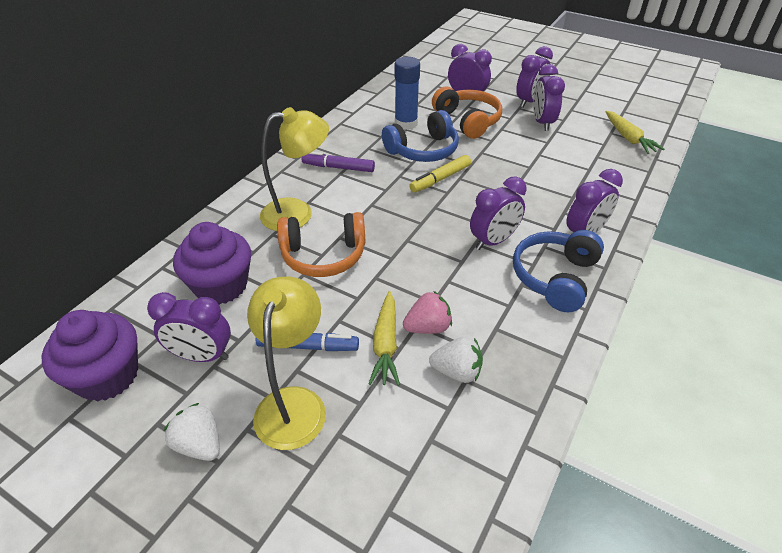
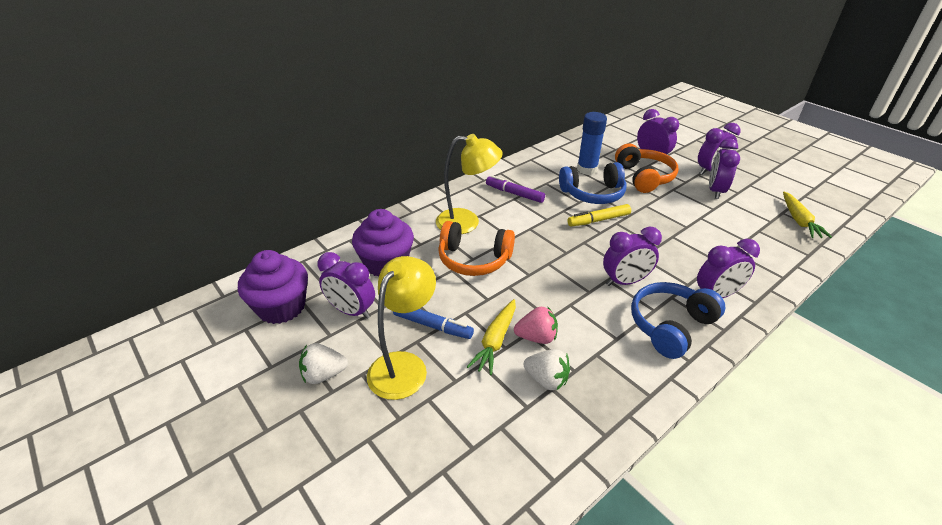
camera: 20 degrees right, 5 degrees down
white strawberry [164,403,220,461] -> white strawberry turned 75 degrees counterclockwise [299,343,348,384]

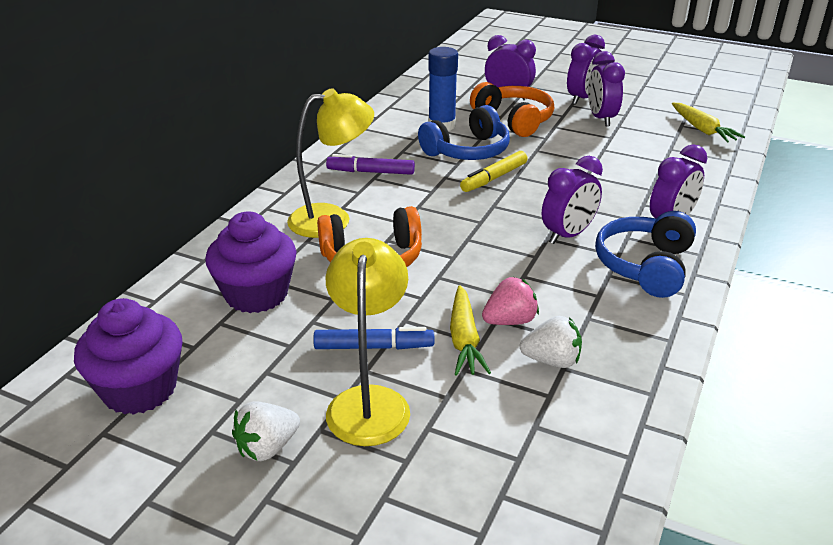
camera: 25 degrees left, 5 degrees down
purple clock [318,252,375,319] -> none

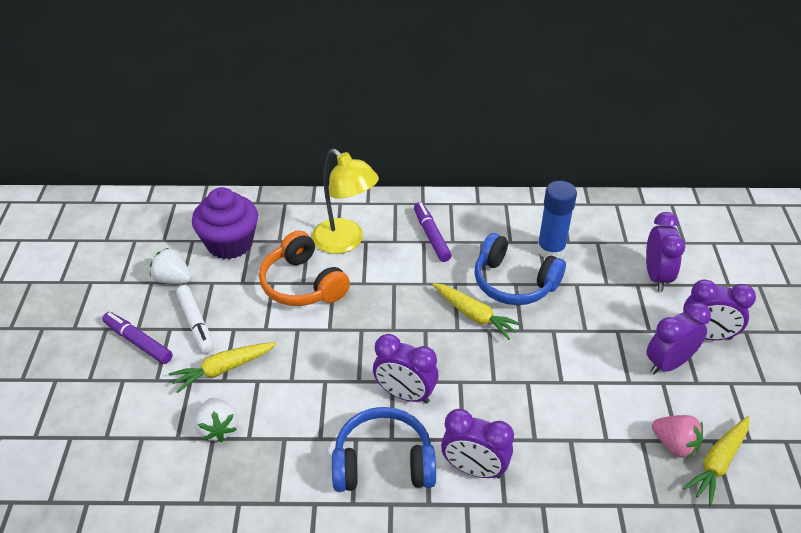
camera: 65 degrees right, 10 degrees up
purple cupcake [74,298,183,415] -> none
white strawberry [232,401,300,461] -> white strawberry moved to [150,248,191,284]
blue marker [313,327,434,349] -> white marker [176,285,214,354]
yellow lamp [326,238,410,446] -> purple marker [102,312,173,364]
yellow marker [460,151,527,192] -> yellow carrot [432,283,523,340]
orange headphones [470,82,554,137] -> none
pink strawberry [482,277,539,325] -> pink strawberry moved to [652,415,703,459]

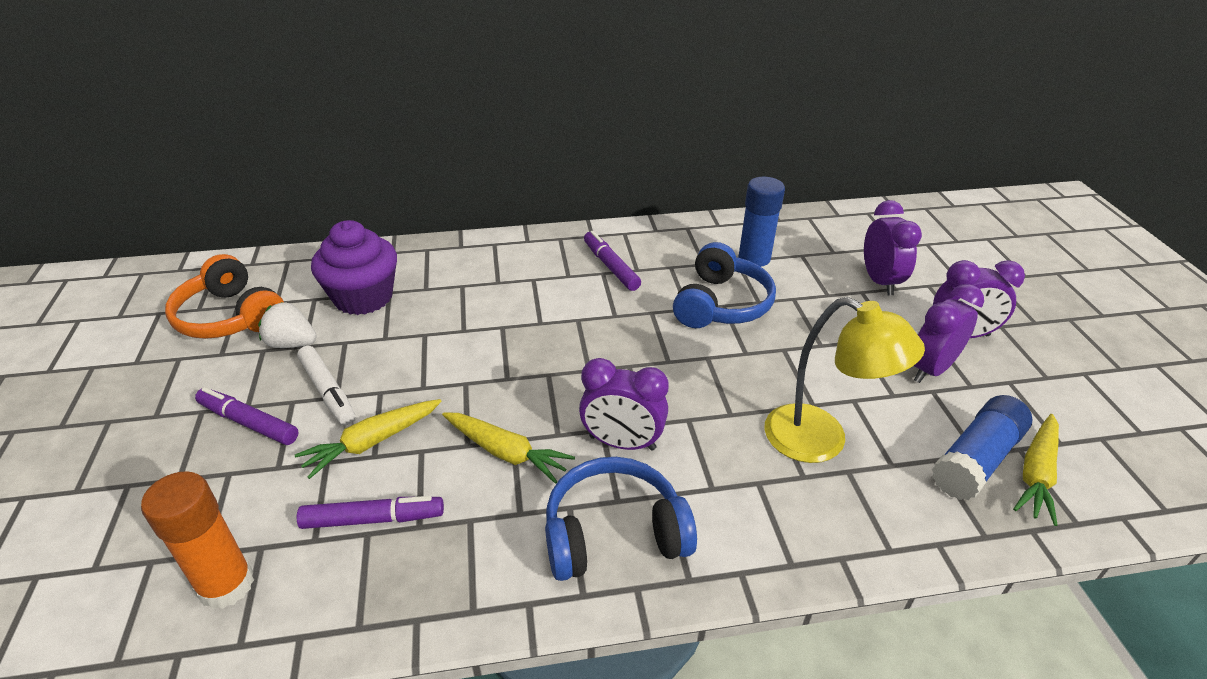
camera: 10 degrees left, 5 degrees down
white strawberry [195,398,238,442] -> purple marker [297,496,444,529]
orange headphones [259,231,350,306] -> orange headphones moved to [165,254,284,339]
yellow lamp [312,149,379,254] -> yellow lamp moved to [764,297,925,463]
yellow carrot [432,283,523,340] -> yellow carrot moved to [442,412,575,484]
purple clock [441,409,514,478] -> none
blue headphones [474,233,566,305] -> blue headphones turned 90 degrees counterclockwise [673,242,776,328]
pink strawberry [652,415,703,459] -> blue glue stick [932,395,1032,500]
none -> orange glue stick [141,471,254,609]

